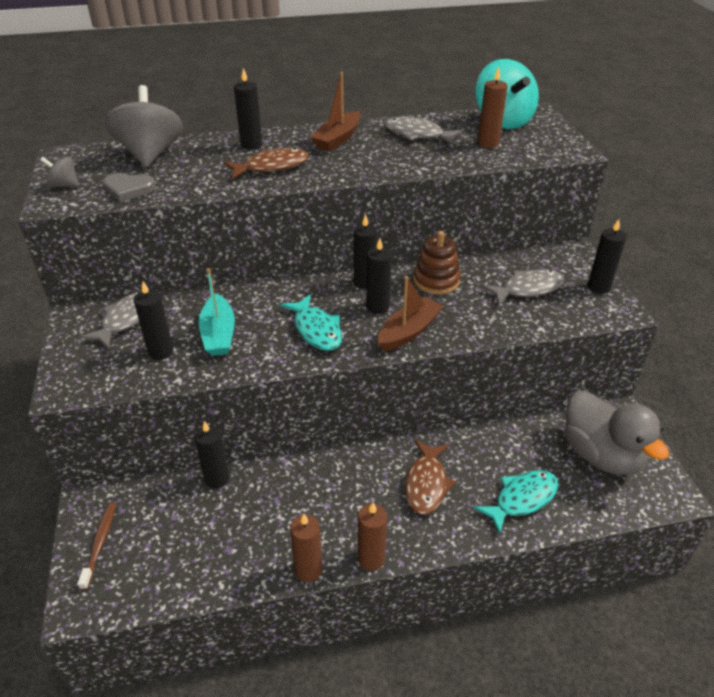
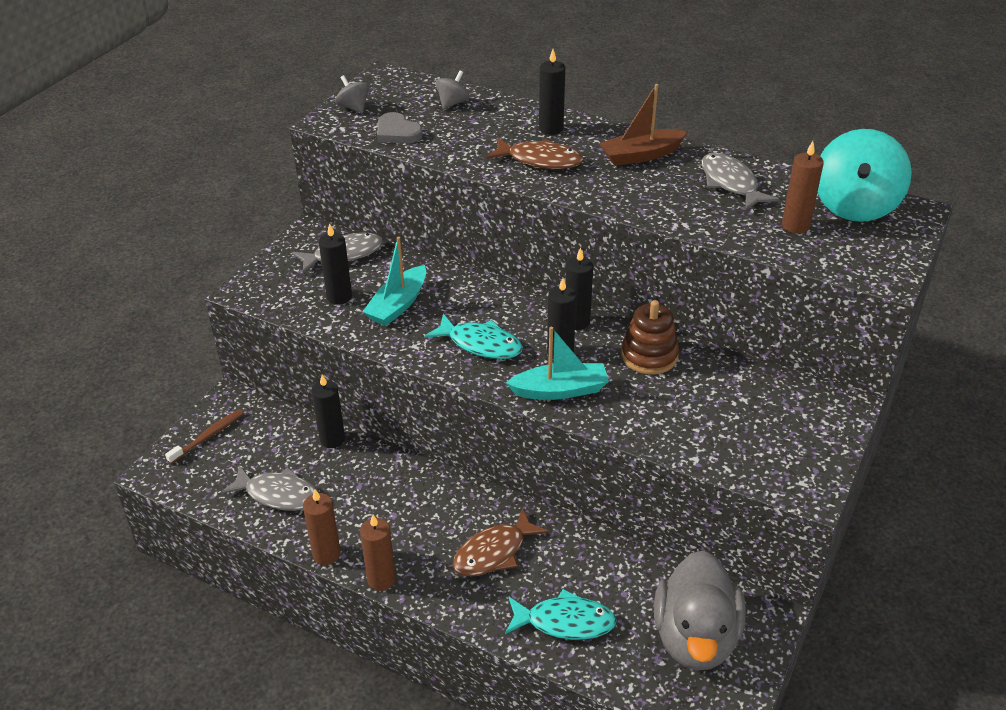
camera: 40 degrees right, 0 degrees up
grey spinning top [104,85,183,167] -> grey spinning top [436,70,470,109], size x0.47
turquoise fish [280,294,342,351] -> turquoise fish turned 75 degrees counterclockwise [425,313,523,359]
brown boat [378,276,443,351] -> turquoise boat [506,327,609,400]
grey fish [482,269,564,306] -> grey fish moved to [221,465,319,511]
black candle [588,219,626,294] -> none

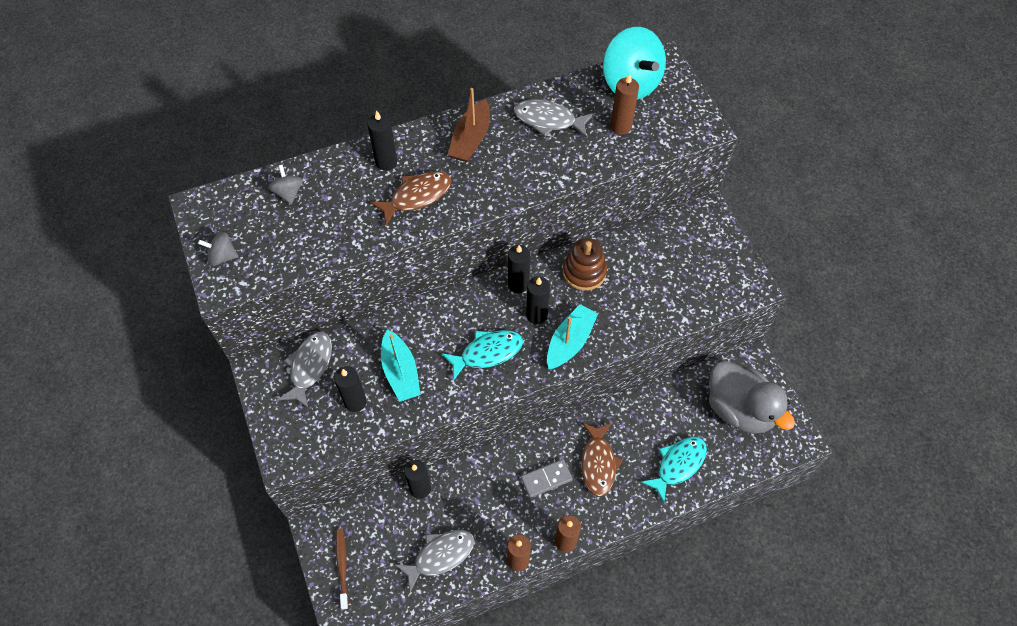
camera: 50 degrees left, 20 degrees up
grey heart [377,112,423,143] -> none
none -> grey domino [521,459,573,498]

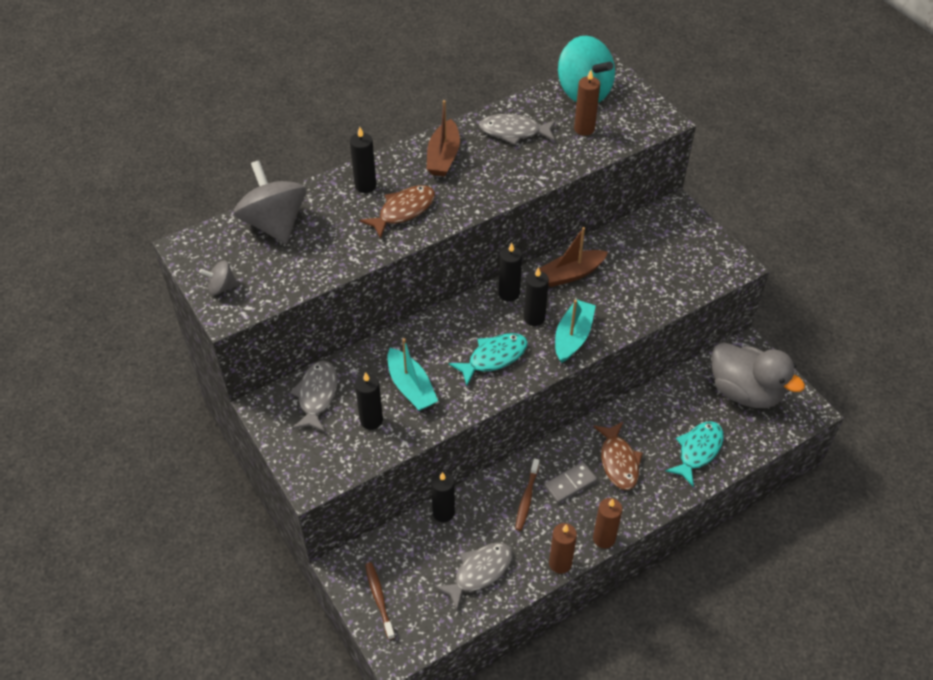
camera: 10 degrees left, 10 degrees down
grey spinning top [268,165,303,204] -> grey spinning top [234,160,306,244], size x2.14
brown stacking toy [563,238,607,291] -> brown boat [539,227,608,287]
none -> brown toothbrush [515,458,540,531]

